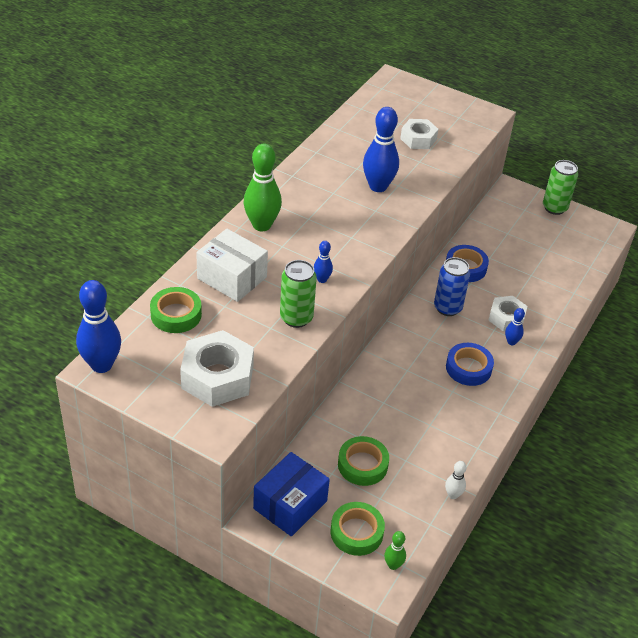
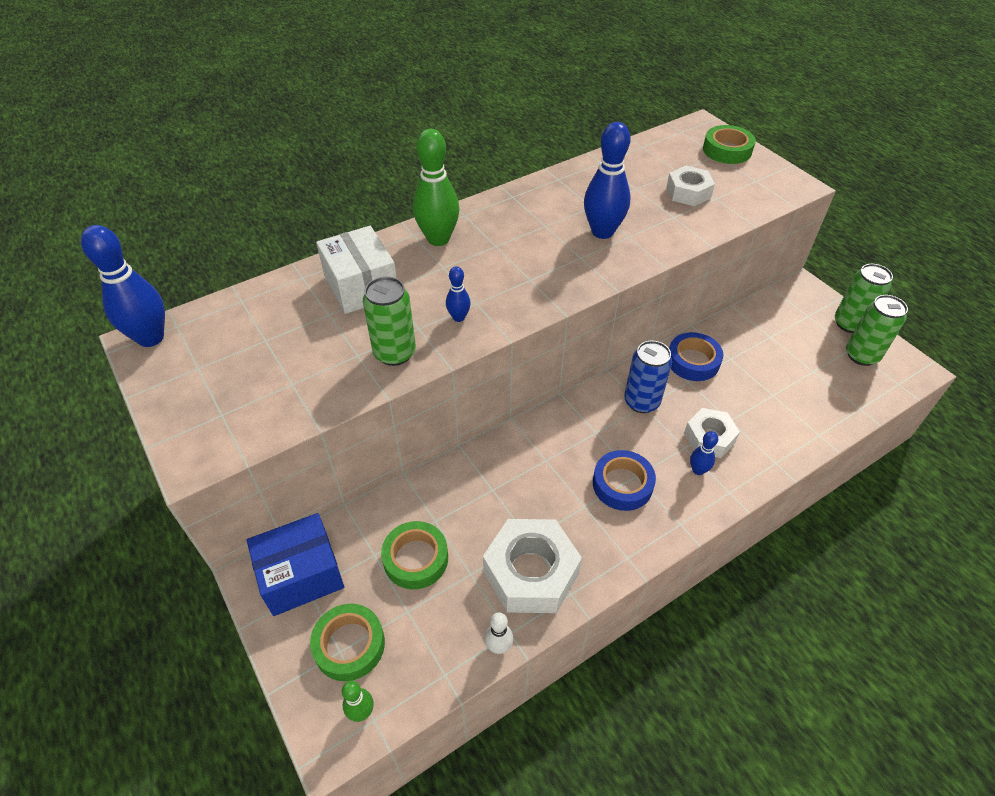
camera: 30 degrees right, 5 degrees up
green tape [150,287,202,333] -> green tape moved to [703,125,756,164]
white nut [180,330,254,407] -> white nut moved to [483,519,582,613]
none -> green can [846,295,908,366]

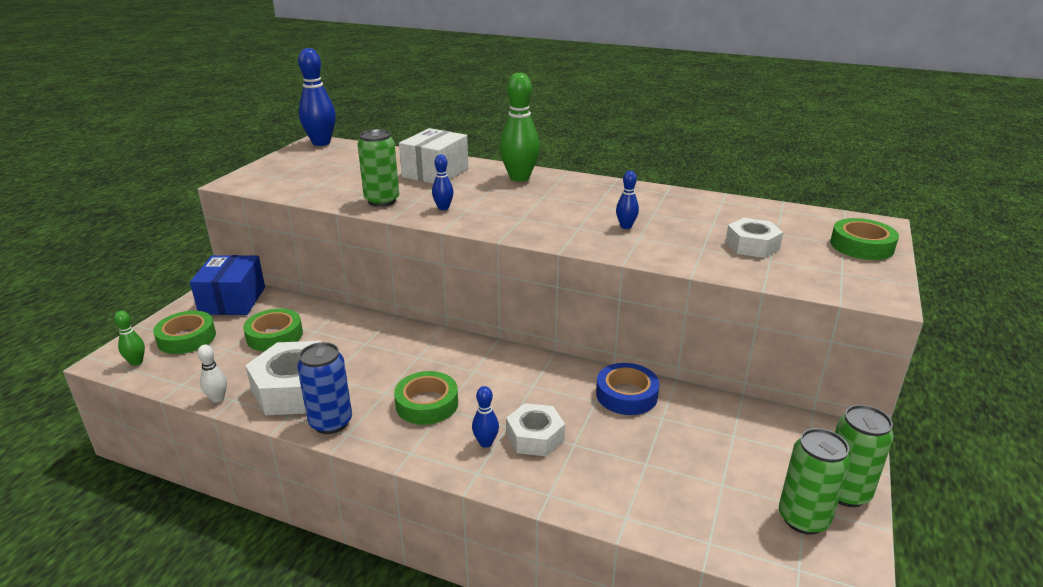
camera: 55 degrees right, 20 degrees down
blue box [247,513,344,616] -> blue box turned 60 degrees clockwise [190,255,265,315]
blue bowling pin [584,122,630,239] -> blue bowling pin [616,171,639,229], size x0.49
blue tape [593,450,656,511] -> green tape [394,371,458,425]
blue can [624,341,672,413] -> blue can moved to [297,342,352,434]

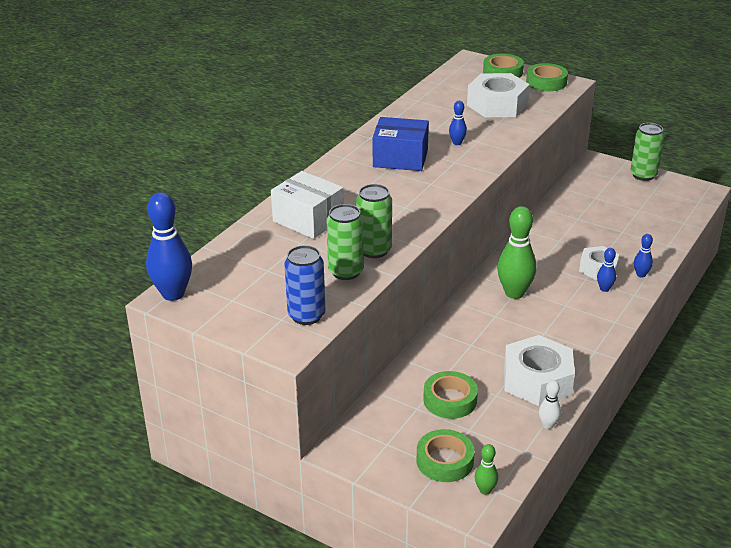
camera: 80 degrees left, 5 degrees up
blue box [190,255,265,315] -> blue box moved to [373,117,429,171]
blue can [297,342,352,434] -> blue can moved to [284,245,325,325]
green tape [394,371,458,425] -> green tape moved to [526,63,568,91]
blue bowling pin [432,155,454,210] -> blue bowling pin moved to [634,234,653,277]
green bowling pin [499,73,540,182] -> green bowling pin moved to [497,206,537,299]
blue tape [596,363,659,415] -> none
white nut [726,218,783,258] -> white nut [467,73,530,117], size x1.64
green can [779,428,851,535] -> green can moved to [326,204,364,280]

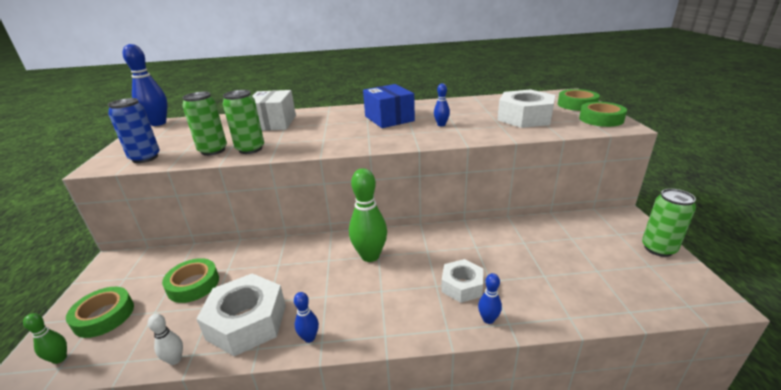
camera: 55 degrees right, 5 degrees down
blue bowling pin [597,248,616,292] -> blue bowling pin moved to [294,292,319,343]

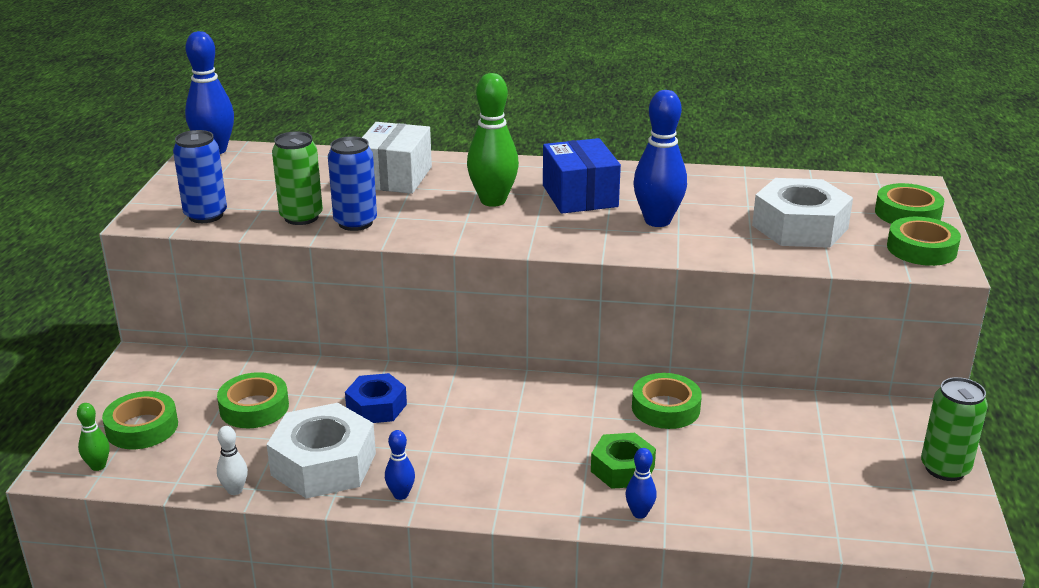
camera: 10 degrees right, 0 degrees up
green can [223,90,264,154] -> blue can [328,136,377,231]
green bowling pin [349,168,387,262] -> green bowling pin moved to [467,73,519,207]
blue bowling pin [434,83,450,126] -> blue bowling pin [633,90,687,227], size x2.04
white nut [441,259,484,303] -> green nut [591,433,656,489]
none -> blue nut [345,373,407,423]
none -> green tape [632,373,702,429]

